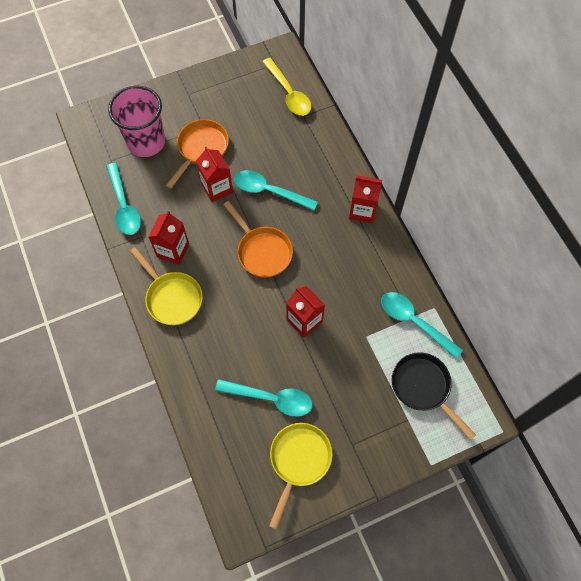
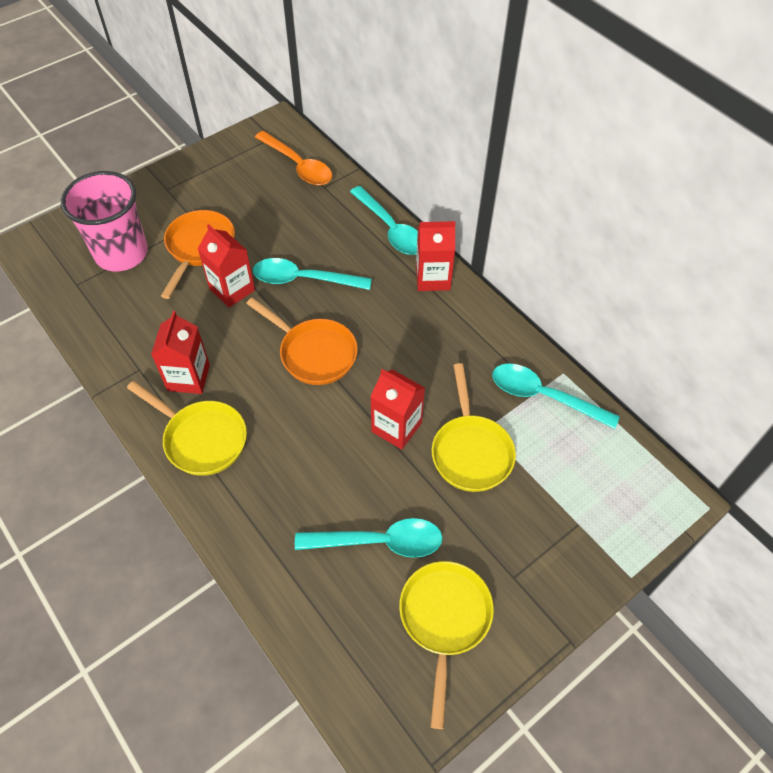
camera: 15 degrees left, 10 degrees down
turquoise spoon [106,163,141,235] -> turquoise spoon moved to [350,186,418,255]
yellow spoon [262,58,312,116] -> orange spoon [255,131,332,186]
black pan [392,352,476,440] -> none
none -> yellow pan [432,363,516,492]

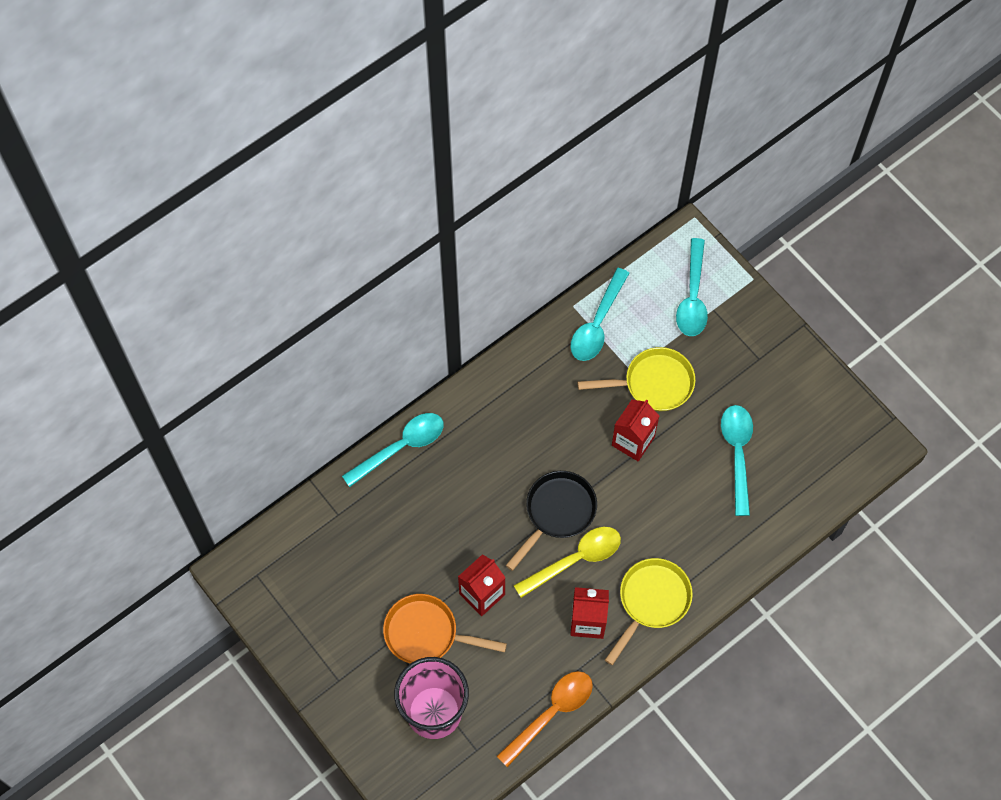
camera: 90 degrees left, 10 degrees up
orange pan [246,298,358,385] -> black pan [506,471,597,571]
turquoise spoon [253,258,372,290] -> turquoise spoon moved to [676,238,708,336]
orange spoon [255,131,332,186] -> orange spoon moved to [497,671,593,767]
yellow pan [399,561,494,729] -> none
red carton [416,221,456,291] -> none
none -> yellow spoon [514,527,621,598]

